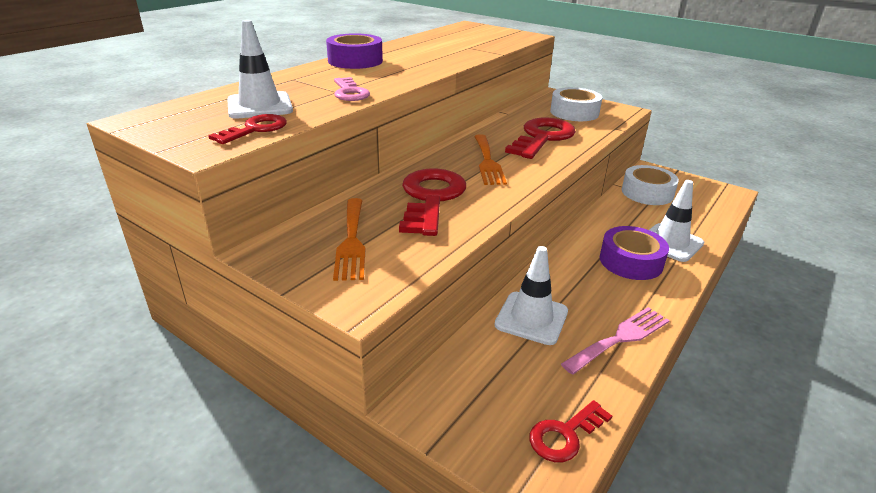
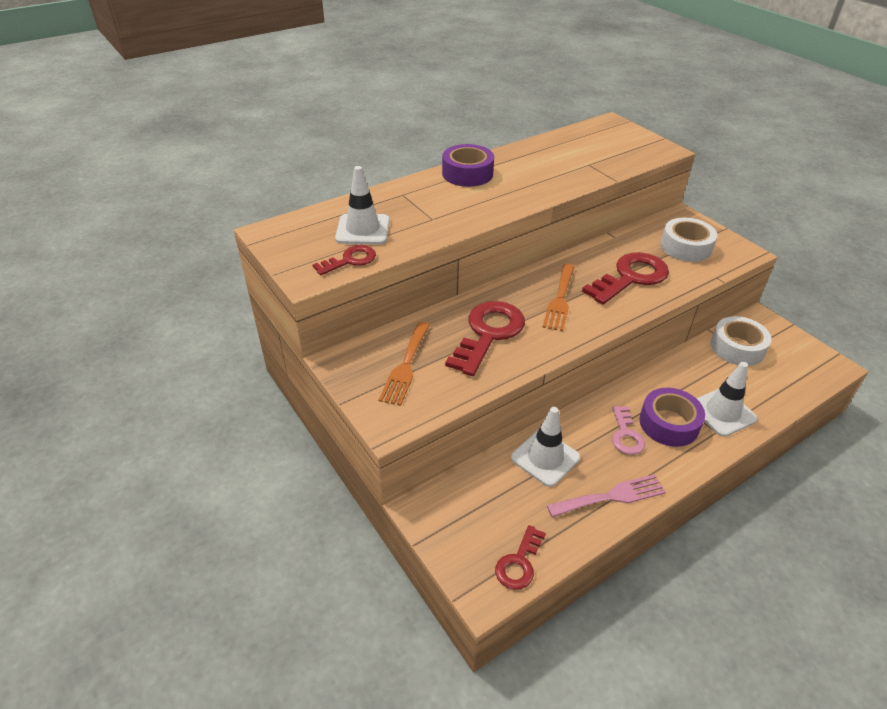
camera: 20 degrees right, 10 degrees up
pink key [334,77,370,101] -> pink key moved to [612,406,645,455]
red key [529,400,612,462] -> red key turned 45 degrees counterclockwise [495,525,546,590]

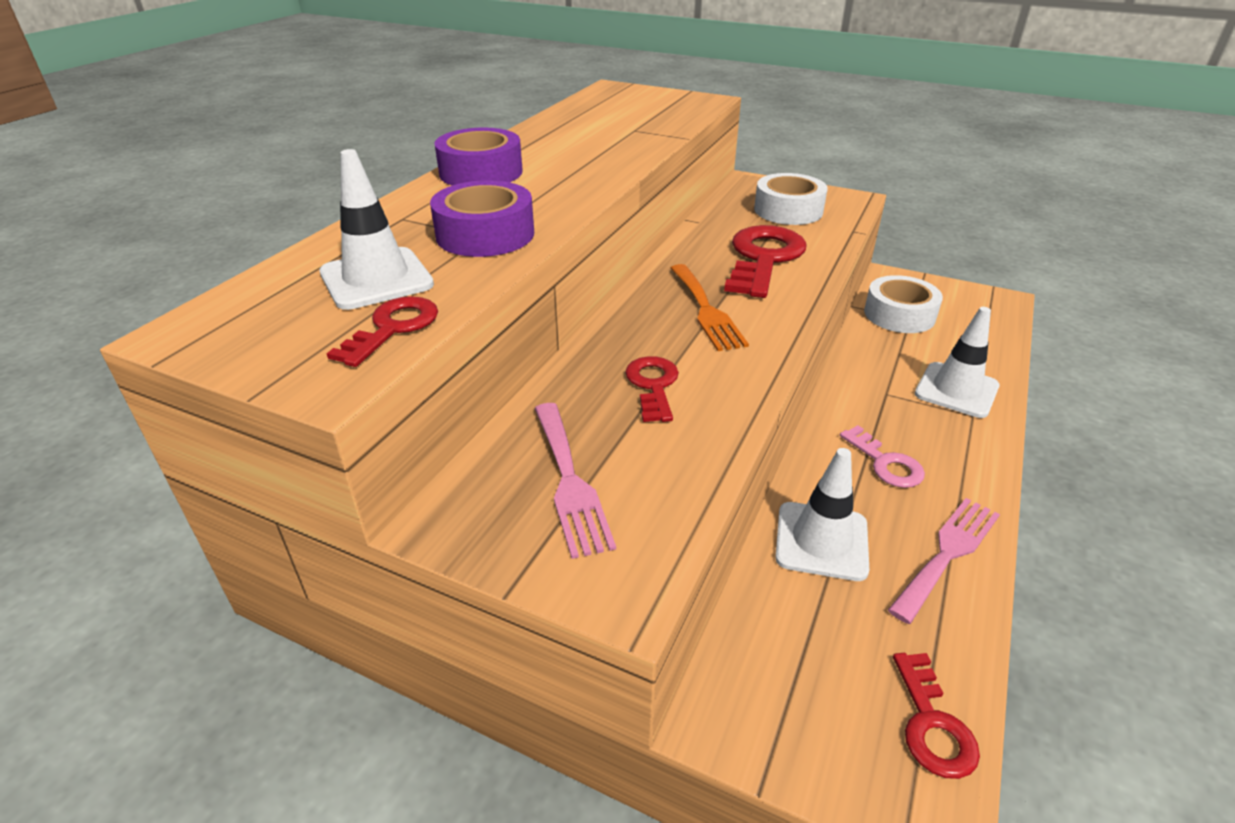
camera: 30 degrees left, 5 degrees down
orange fork [379,322,430,406] -> pink fork [534,403,616,559]
red key [445,301,525,376] -> red key [625,356,679,422], size x0.55
purple tape [639,388,705,447] -> purple tape moved to [430,180,534,257]

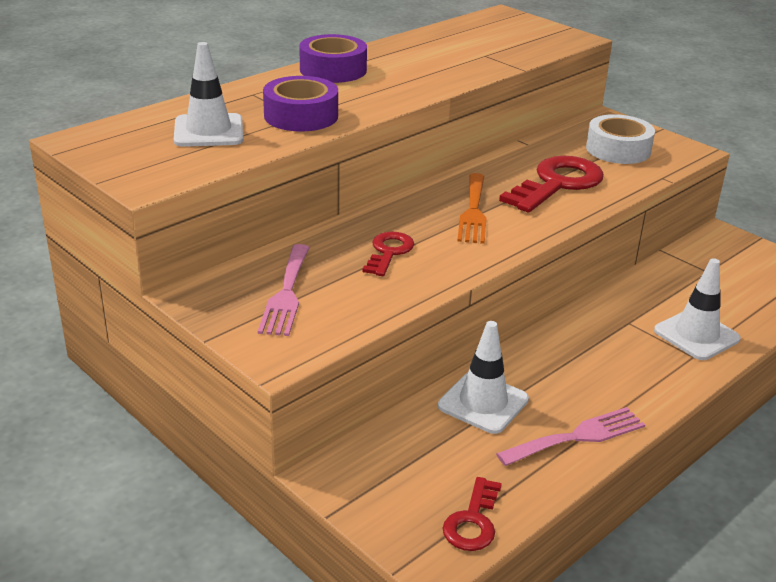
camera: 20 degrees right, 5 degrees down
red key [327,296,438,367] -> none
pink key [840,425,925,488] -> none
white tape [864,275,943,333] -> none

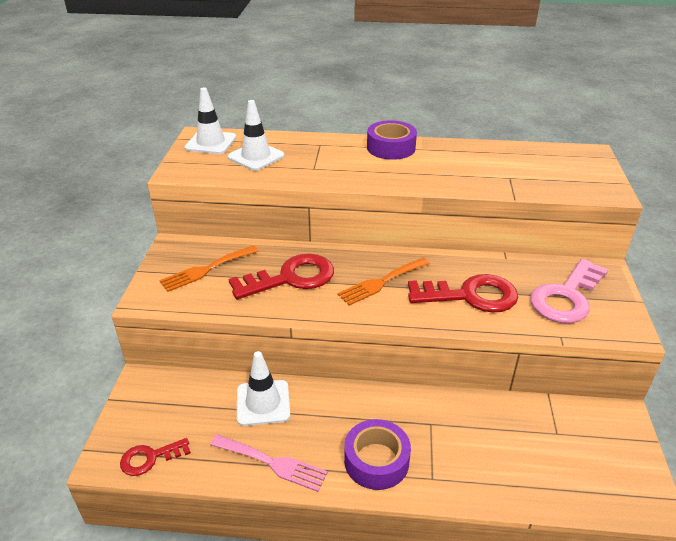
camera: 50 degrees right, 5 degrees up
pink fork [258,244,310,336] -> orange fork [159,245,259,292]
purple tape [263,76,338,131] -> purple tape moved to [344,419,411,490]
red key [363,232,414,276] -> red key [229,254,334,299], size x1.80
white tape [586,114,655,164] -> pink key [530,259,608,323]
white traffic cone [654,258,741,360] -> white traffic cone moved to [185,87,236,154]

